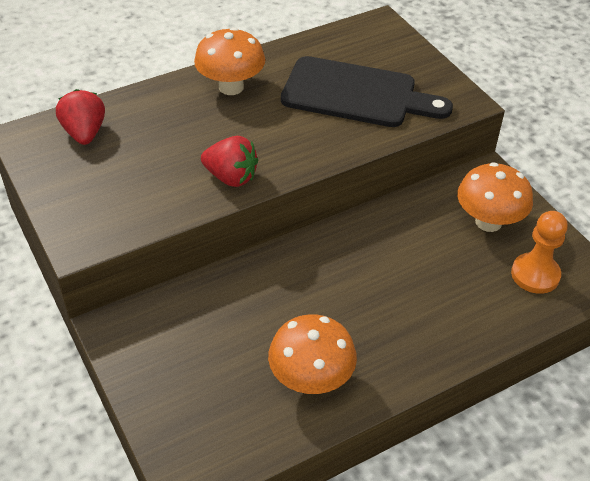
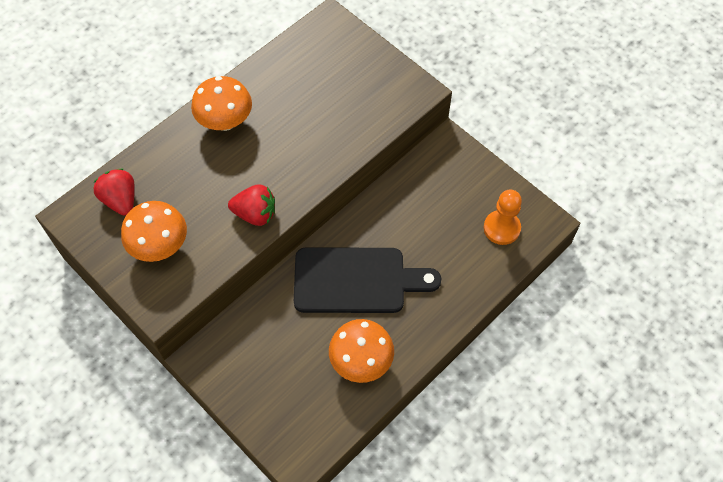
camera: 15 degrees left, 15 degrees up
black cutting board [281,56,453,127] -> black cutting board moved to [294,247,441,313]
orange mushroom [457,162,533,232] -> orange mushroom moved to [121,201,187,262]

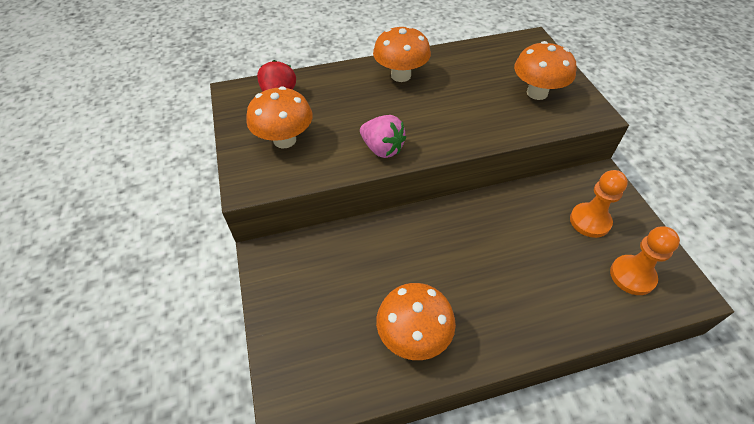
camera: 30 degrees right, 10 degrees down
red strawberry [228,184,275,226] -> pink strawberry [360,115,406,158]
black cutting board [294,247,441,313] -> none
none -> orange mushroom [514,41,577,100]
none -> orange pawn [570,170,628,238]

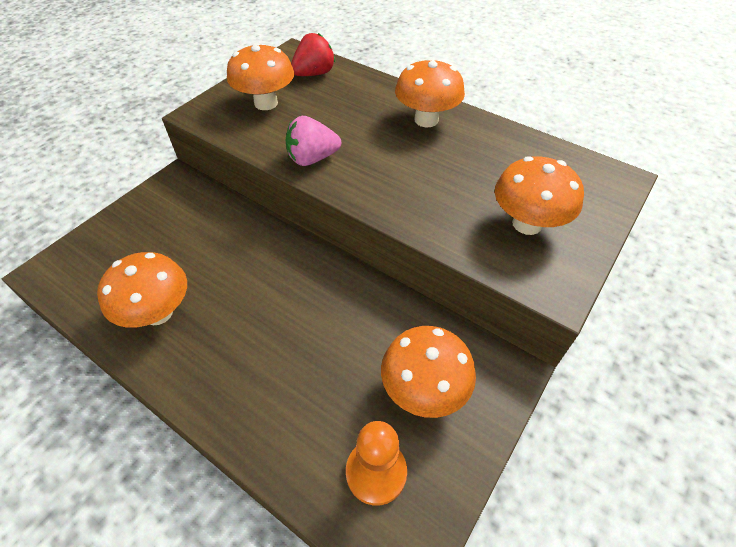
camera: 50 degrees right, 0 degrees up
pink strawberry [360,115,406,158] -> pink strawberry turned 75 degrees clockwise [286,116,341,166]
orange pawn [570,170,628,238] -> orange mushroom [381,326,476,418]

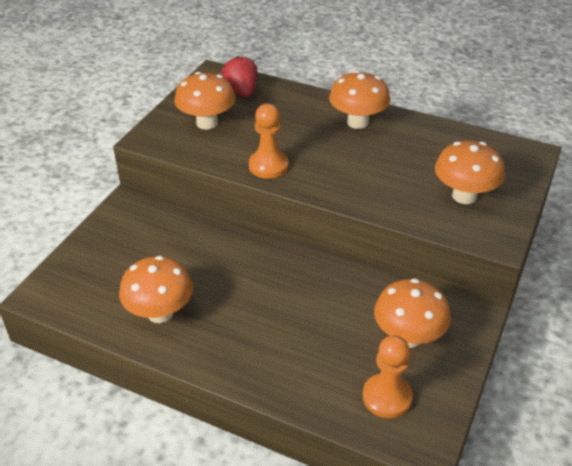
camera: 10 degrees left, 10 degrees down
pink strawberry [286,116,341,166] -> orange pawn [249,104,289,179]
red strawberry [291,33,335,76] -> red strawberry turned 60 degrees counterclockwise [221,56,258,97]

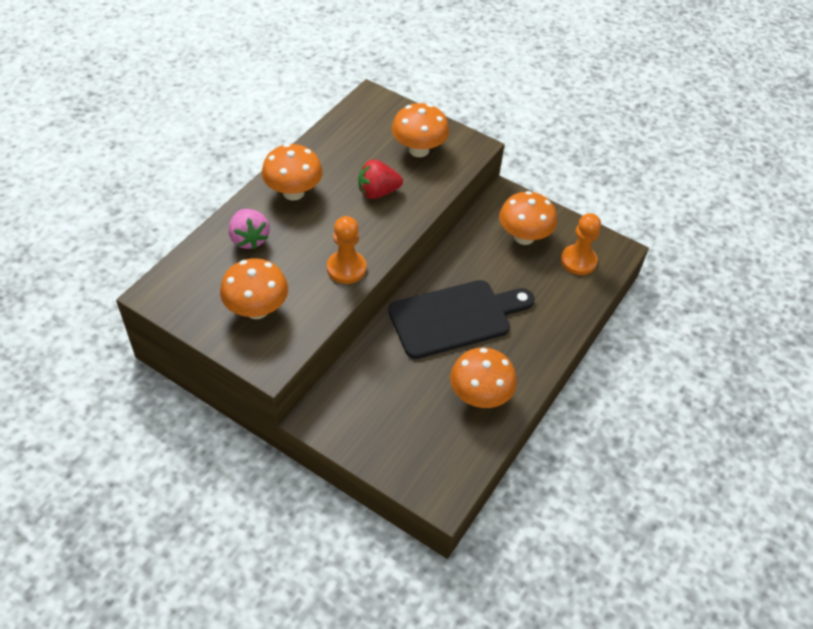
camera: 85 degrees left, 10 degrees up
red strawberry [221,56,258,97] -> red strawberry moved to [359,160,403,199]
none -> pink strawberry [229,209,270,250]
none -> black cutting board [389,280,535,359]

